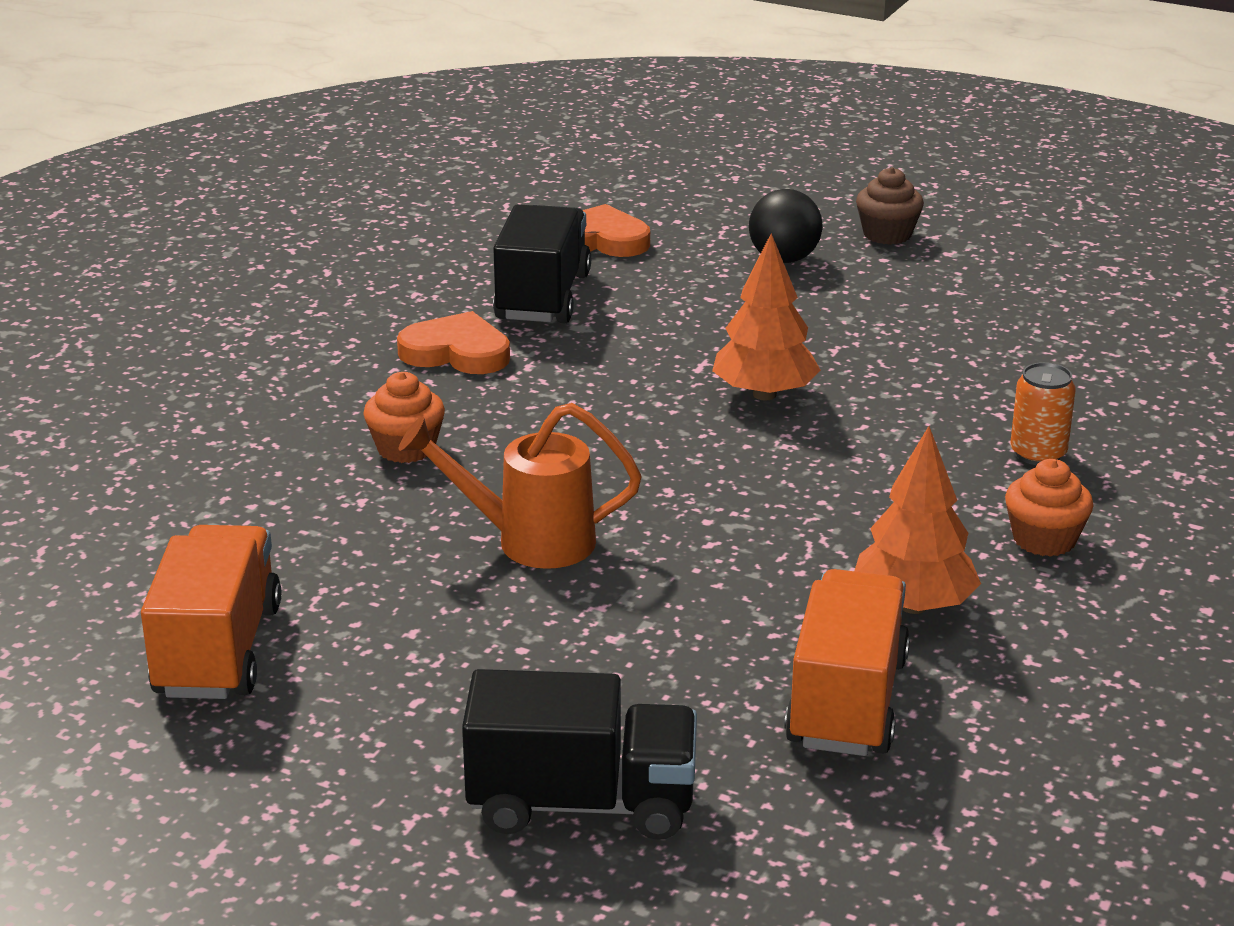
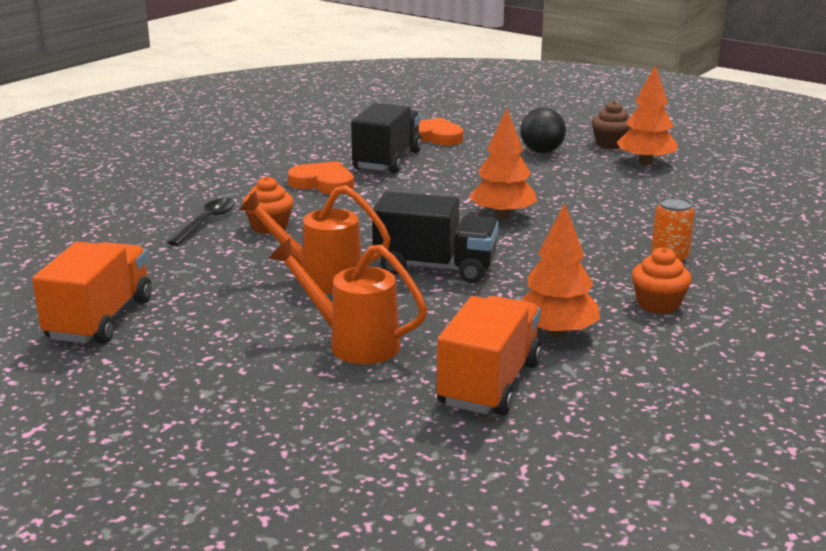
camera: 10 degrees right, 5 degrees down
black truck [462,669,697,840] -> black truck moved to [372,191,499,283]
none -> black spoon [167,198,235,246]
none -> orange watering can [269,238,428,364]
none -> orange tree [617,65,678,165]

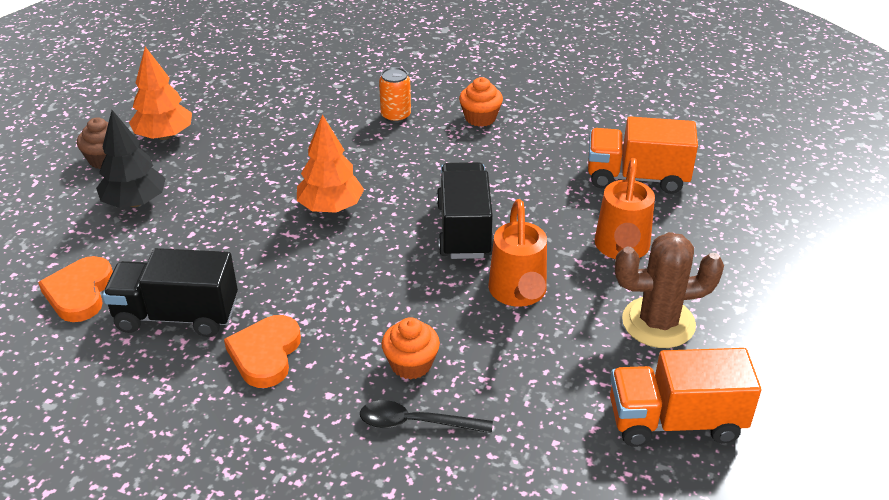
camera: 105 degrees left, 15 degrees up
black ball [520,108,566,153] -> black tree [96,110,166,208]
orange tree [521,203,600,338] -> none
none -> brown cactus [615,232,724,348]

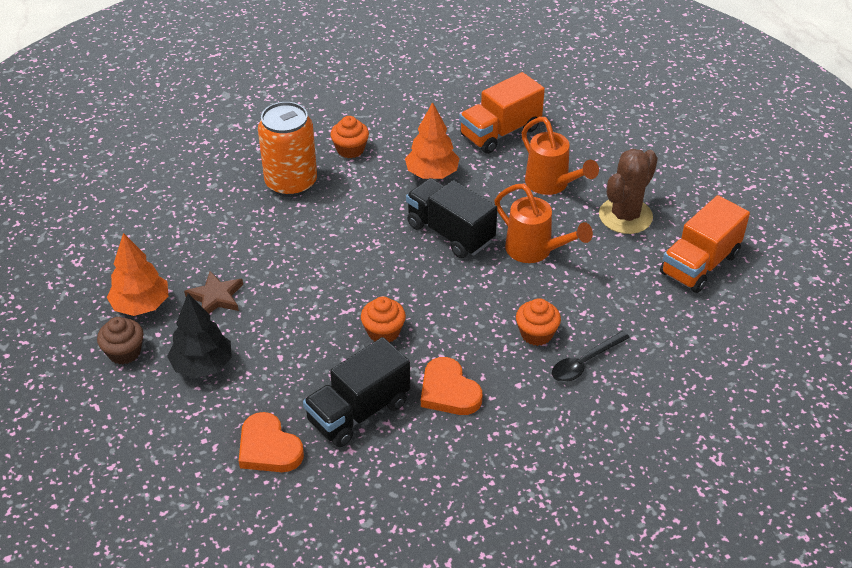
camera: 45 degrees left, 5 degrees up
orange tree [297,114,364,213] -> orange tree moved to [405,102,460,179]
orange can [379,67,411,123] -> orange can [258,102,317,197], size x1.90
none -> brown star [184,271,243,314]
none -> orange cupcake [361,297,406,342]

